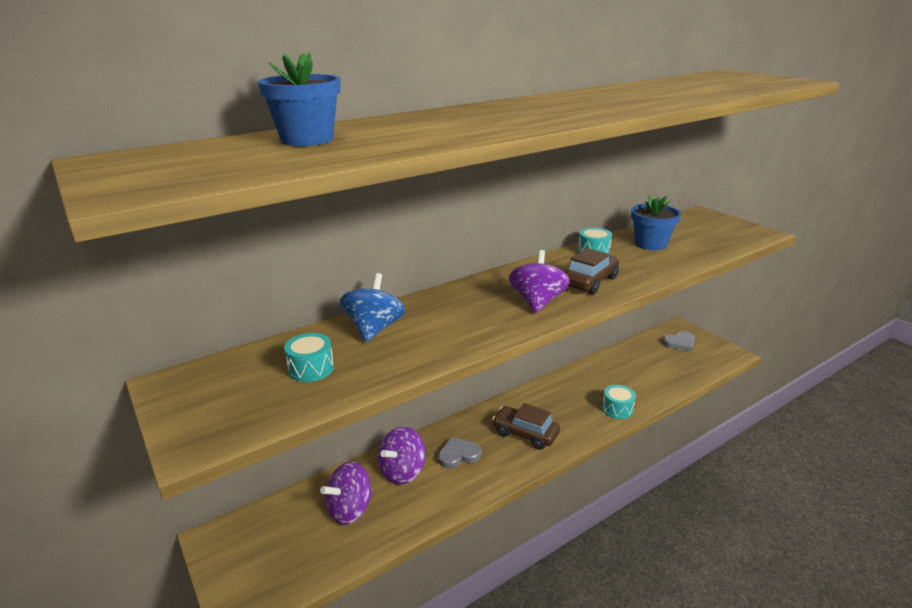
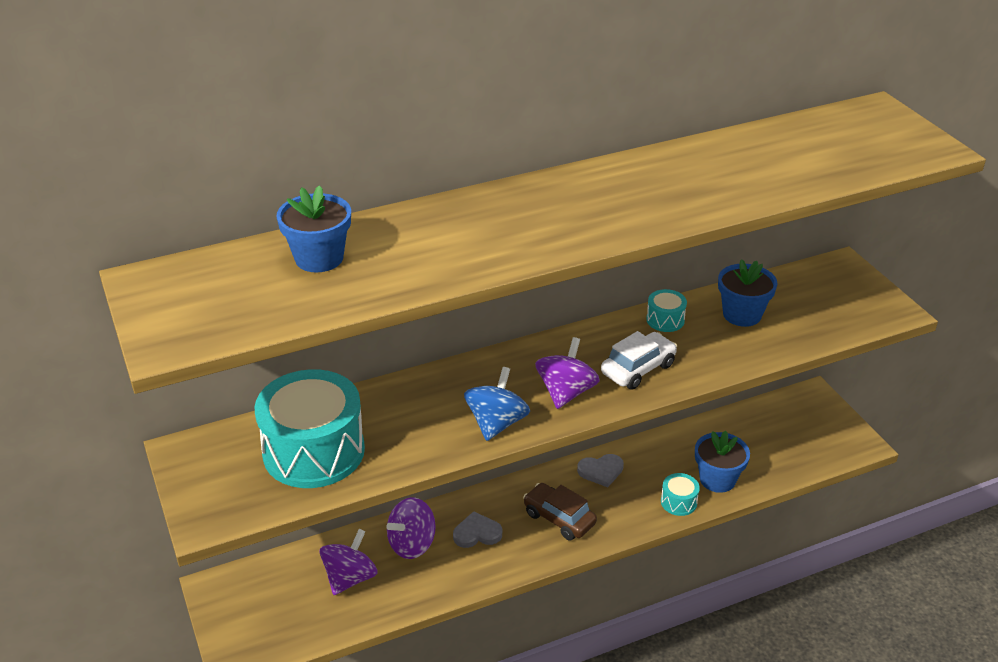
camera: 10 degrees right, 10 degrees up
turquoise drum [284,333,334,382] -> turquoise drum [254,369,365,488], size x2.33
purple spinning top [320,462,373,525] -> purple spinning top turned 150 degrees clockwise [319,529,378,595]
blue spinning top [340,273,405,342] -> blue spinning top moved to [464,367,530,441]
brown car [565,248,619,294] -> white car [601,331,677,390]
grey heart [663,331,695,351] -> grey heart moved to [577,454,624,487]
none -> blue flower pot [695,430,750,493]

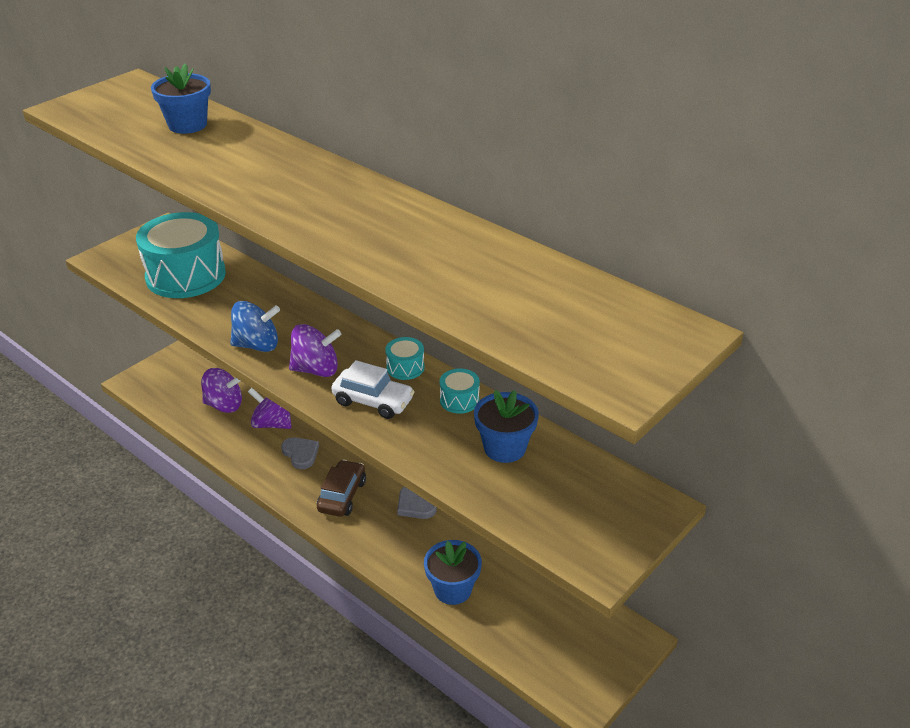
camera: 65 degrees right, 0 degrees up
turquoise drum [661,473,700,516] -> turquoise drum moved to [386,337,424,380]

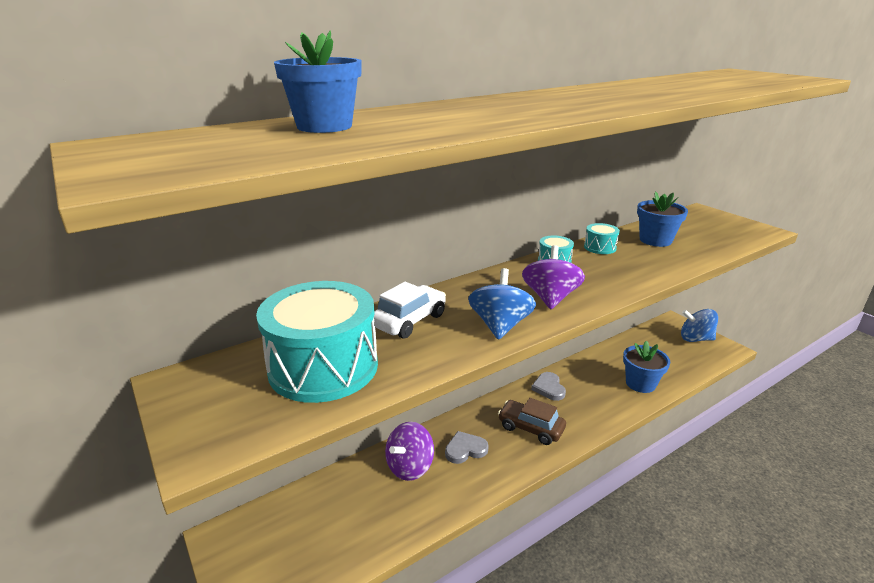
camera: 75 degrees left, 10 degrees down
purple spinning top [201,368,242,413] -> none
white car [331,360,415,419] -> white car moved to [371,282,446,339]
grey heart [397,487,437,519] -> grey heart turned 105 degrees clockwise [531,372,566,401]
none -> blue spinning top [681,309,718,342]

